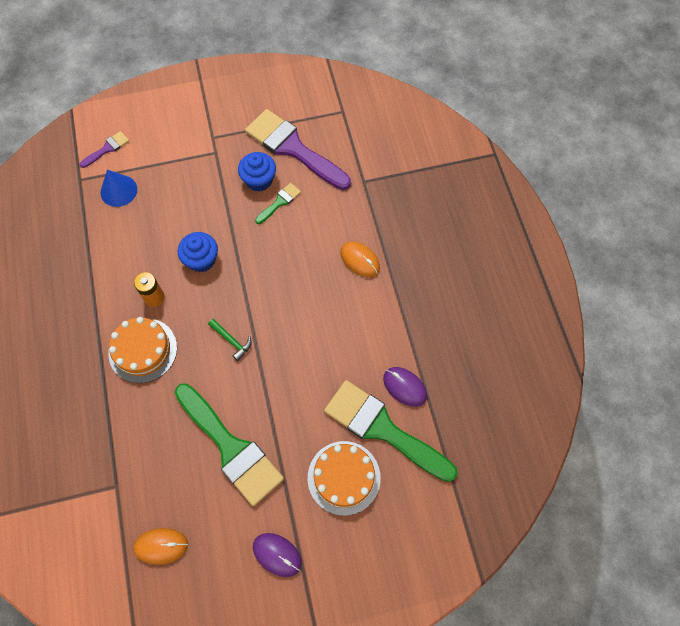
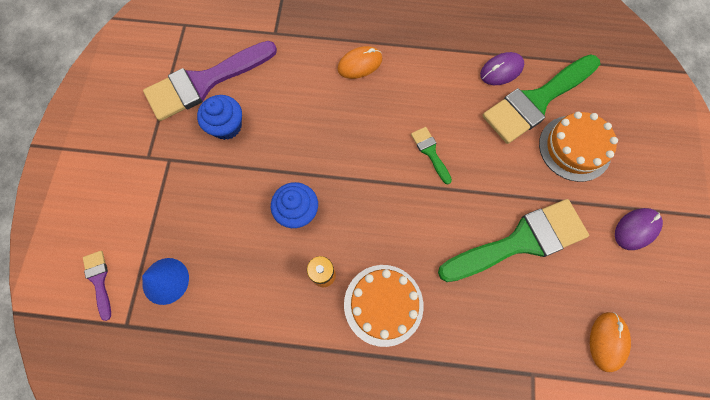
camera: 70 degrees left, 5 degrees up
green hammer [208,319,252,361] -> none
green brush [255,183,301,224] -> green brush moved to [411,127,452,184]

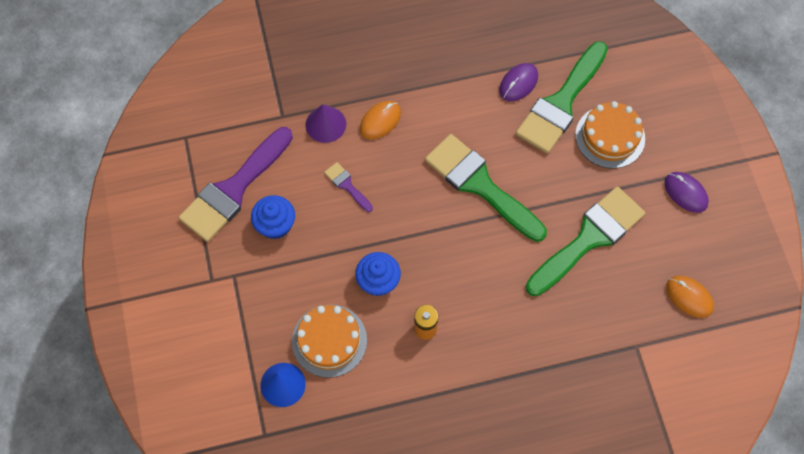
camera: 20 degrees left, 5 degrees down
purple brush [83,251,111,321] -> purple brush moved to [324,162,373,212]
orange cake [344,265,424,347] -> orange cake moved to [292,305,367,378]
green brush [411,127,452,184] -> green brush [425,134,547,242], size x2.27
orange mouse [590,312,631,372] -> orange mouse turned 45 degrees counterclockwise [666,276,714,318]
purple mouse [615,208,663,250] -> purple mouse turned 75 degrees counterclockwise [664,172,709,213]
none -> purple cone [306,104,346,143]

